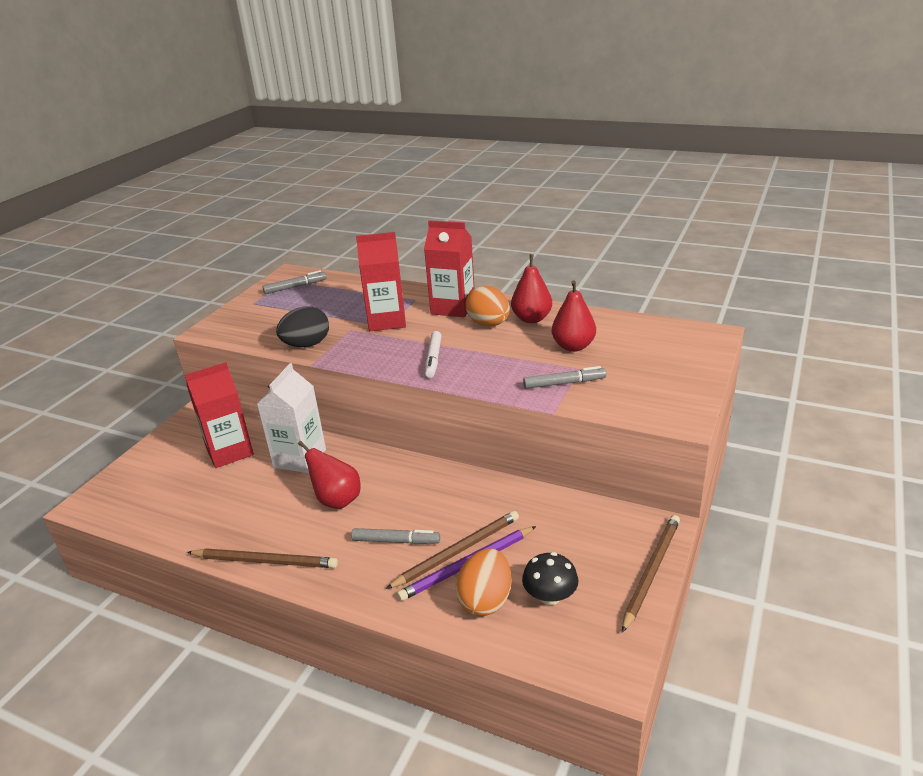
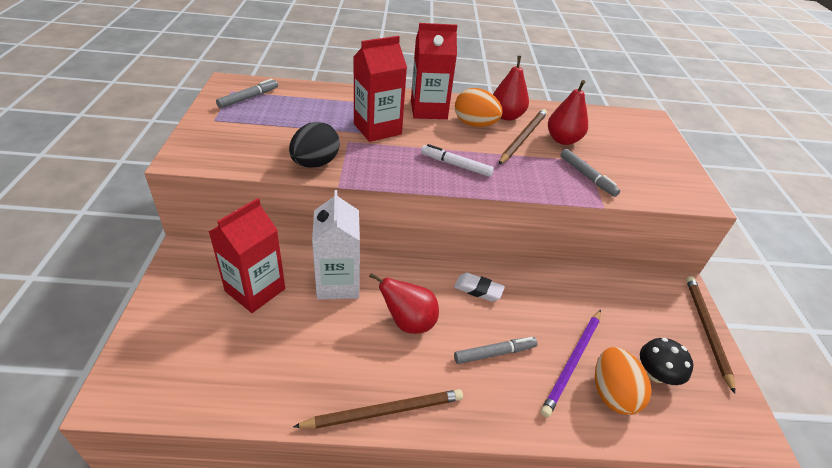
camera: 30 degrees left, 10 degrees up
brown pencil [386,511,519,589] -> brown pencil moved to [499,109,547,164]
white marker [425,331,442,378] -> white marker turned 135 degrees clockwise [421,144,494,177]
grey marker [523,366,607,389] -> grey marker turned 90 degrees clockwise [560,149,620,197]
none -> white eraser [454,273,505,302]

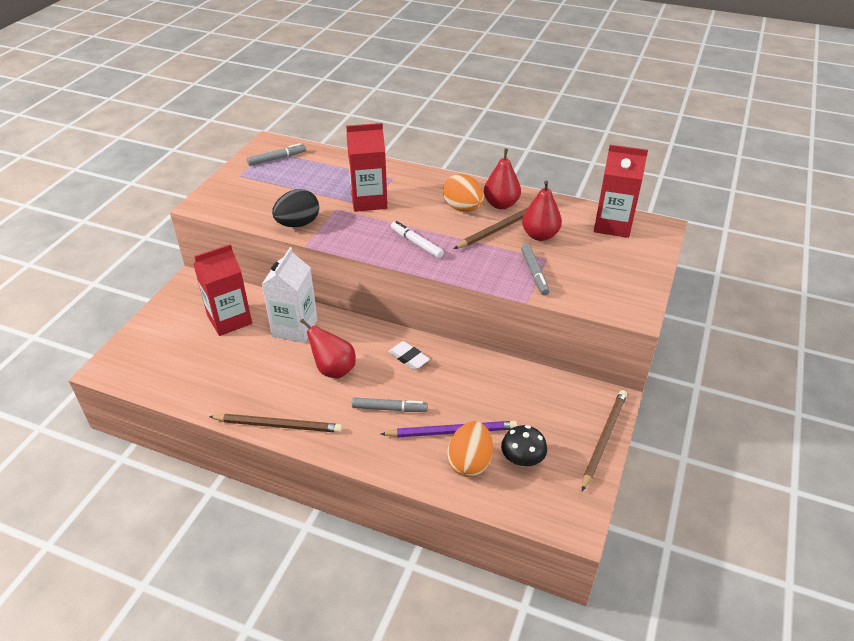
camera: 25 degrees right, 0 degrees up
red carton [411,23,457,119] -> red carton moved to [594,145,648,238]
purple pencil [541,310,601,418] -> purple pencil turned 150 degrees counterclockwise [381,421,517,438]

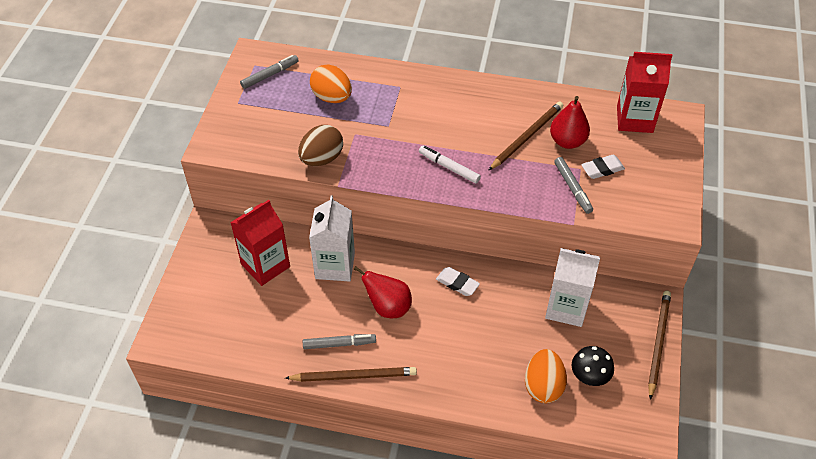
camera: 10 degrees left, 10 degrees up
black egg [272,189,319,227] -> brown egg [298,125,343,166]
red carton [346,123,388,212] -> none
grey marker [352,398,428,412] -> grey marker moved to [303,334,376,349]
purple pencil [381,421,517,438] -> none
orange egg [443,174,484,212] -> orange egg moved to [310,64,352,103]
red pear [484,149,521,209] -> none
none -> white carton [545,248,600,327]
none -> white eraser [581,155,625,179]

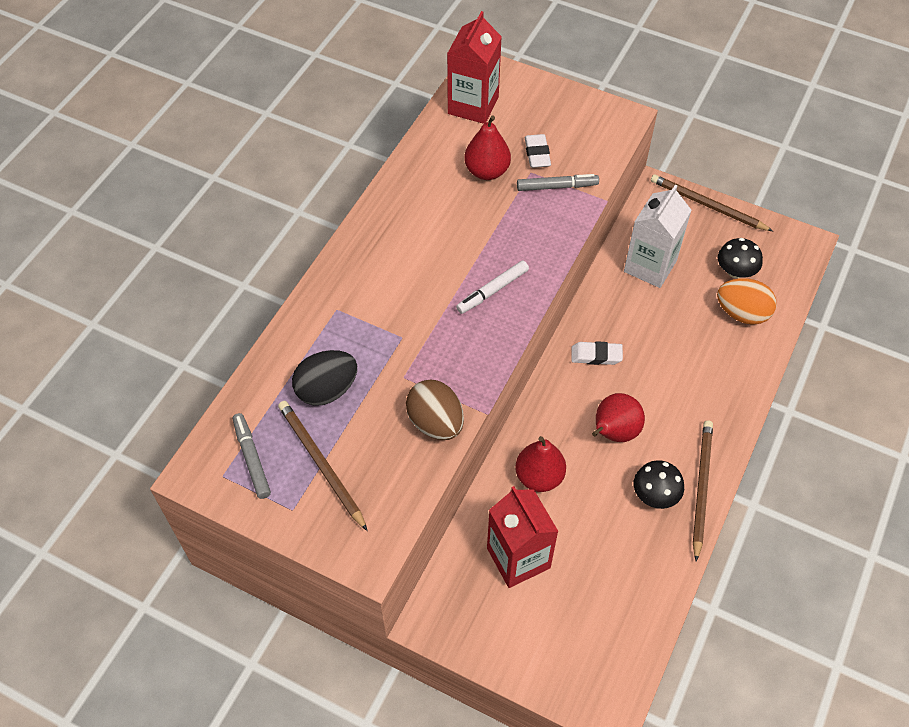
camera: 75 degrees left, 5 degrees up
grey marker [303,334,376,349] -> black mushroom [634,460,684,509]
white carton [309,195,355,281] -> red pear [515,436,566,492]
orange egg [310,64,352,103] -> black egg [292,350,357,405]
white eraser [436,267,480,296] -> white eraser turned 45 degrees clockwise [571,341,623,365]
brown pencil [488,102,563,171] -> brown pencil moved to [278,401,367,531]

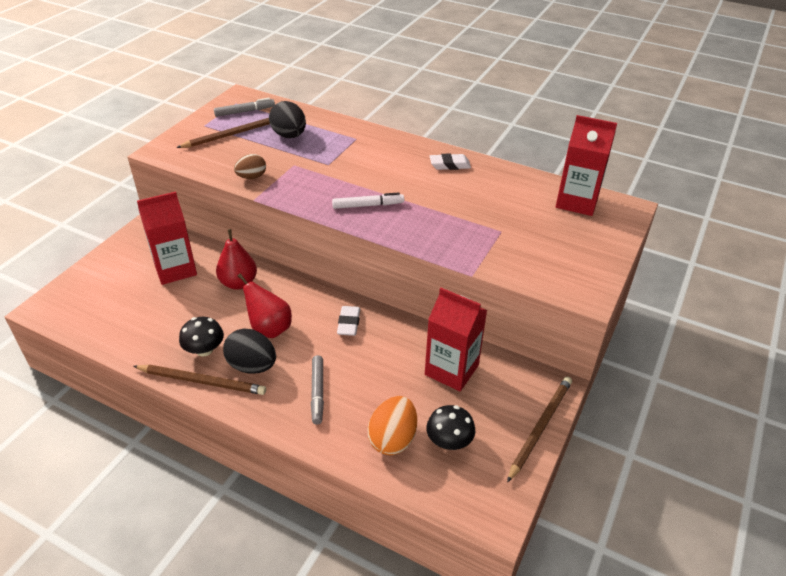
camera: 90 degrees right, 15 degrees down
brown egg [406,380,464,440] -> brown egg [234,154,266,179], size x0.65
white marker [456,260,529,314] -> white marker turned 120 degrees clockwise [332,192,404,209]
red pear [464,116,511,180] -> none
grey marker [517,174,599,191] -> grey marker moved to [311,355,324,425]
white eraser [525,134,551,168] -> white eraser moved to [430,153,471,170]
white carton [624,184,692,288] -> red carton [425,288,487,391]
none -> black egg [223,329,276,374]

